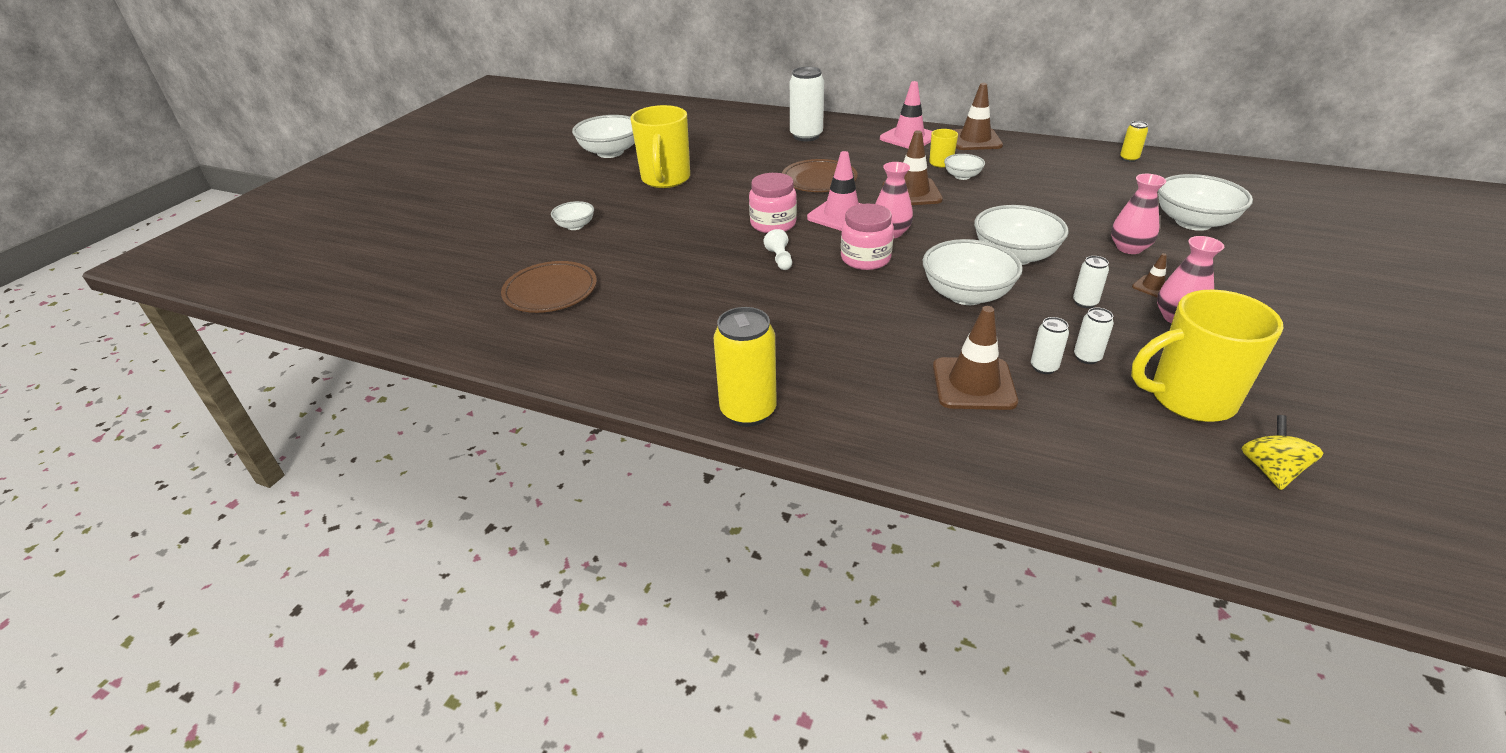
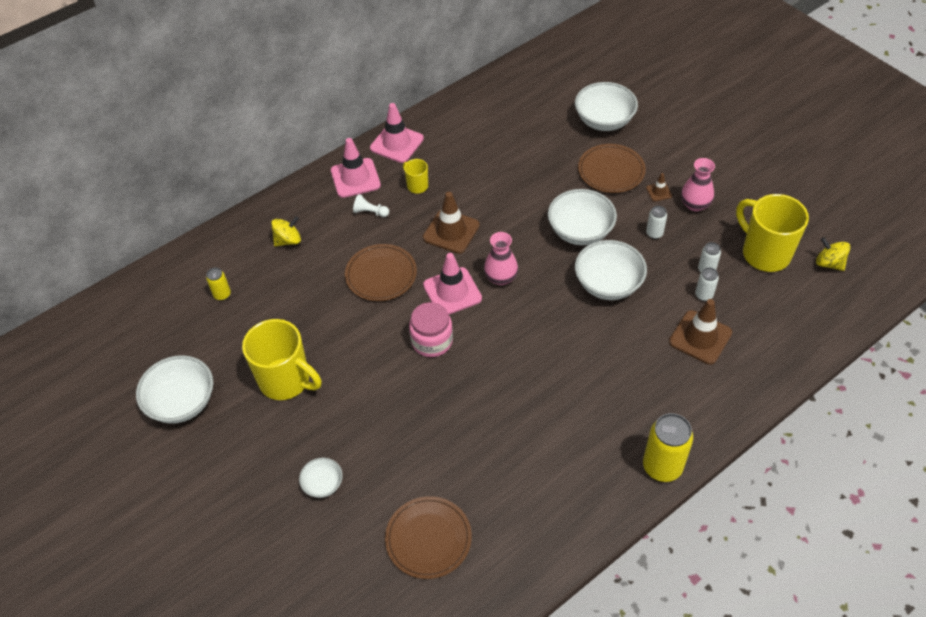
camera: 60 degrees left, 15 degrees up
white pawn [764,229,792,270] -> white pawn moved to [353,194,389,217]
white can [790,67,824,141] -> yellow spinning top [271,216,301,247]
pink jar [841,204,894,270] -> none
white bowl [944,154,985,180] -> none
brown traffic cone [952,83,1003,150] -> pink traffic cone [370,103,424,163]
pink vase [1111,174,1166,254] -> brown plate [578,144,646,193]
yellow can [1120,121,1148,162] -> yellow can moved to [206,268,231,301]
yellow mug [1131,290,1283,422] -> yellow mug turned 120 degrees clockwise [736,194,809,272]

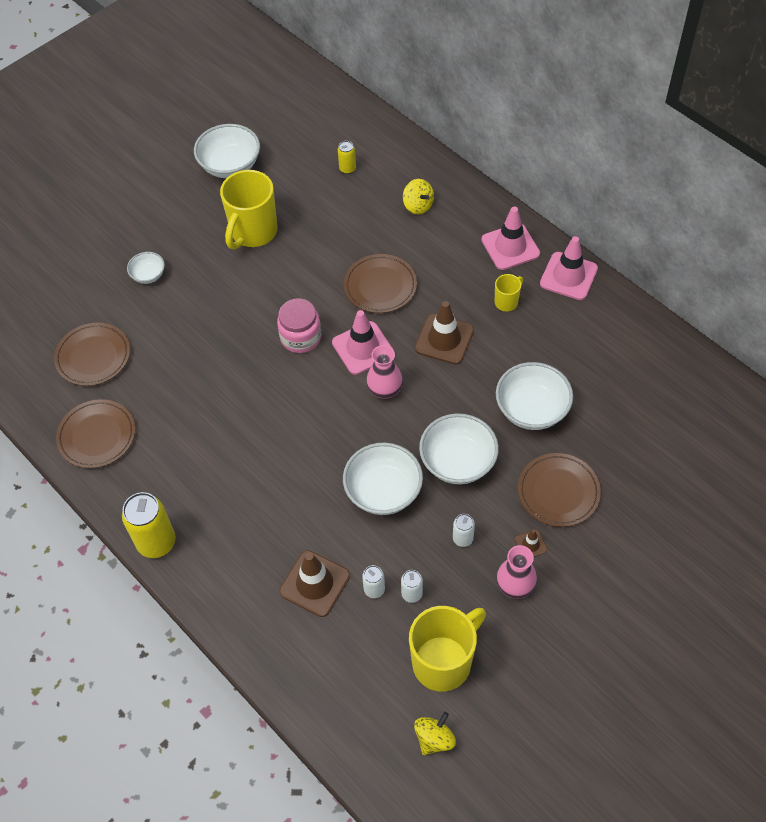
camera: 85 degrees right, 5 degrees up
white pawn [353,194,389,217] -> none
white bowl [575,82,638,131] -> white bowl moved to [496,362,573,430]
none -> brown plate [56,399,135,468]

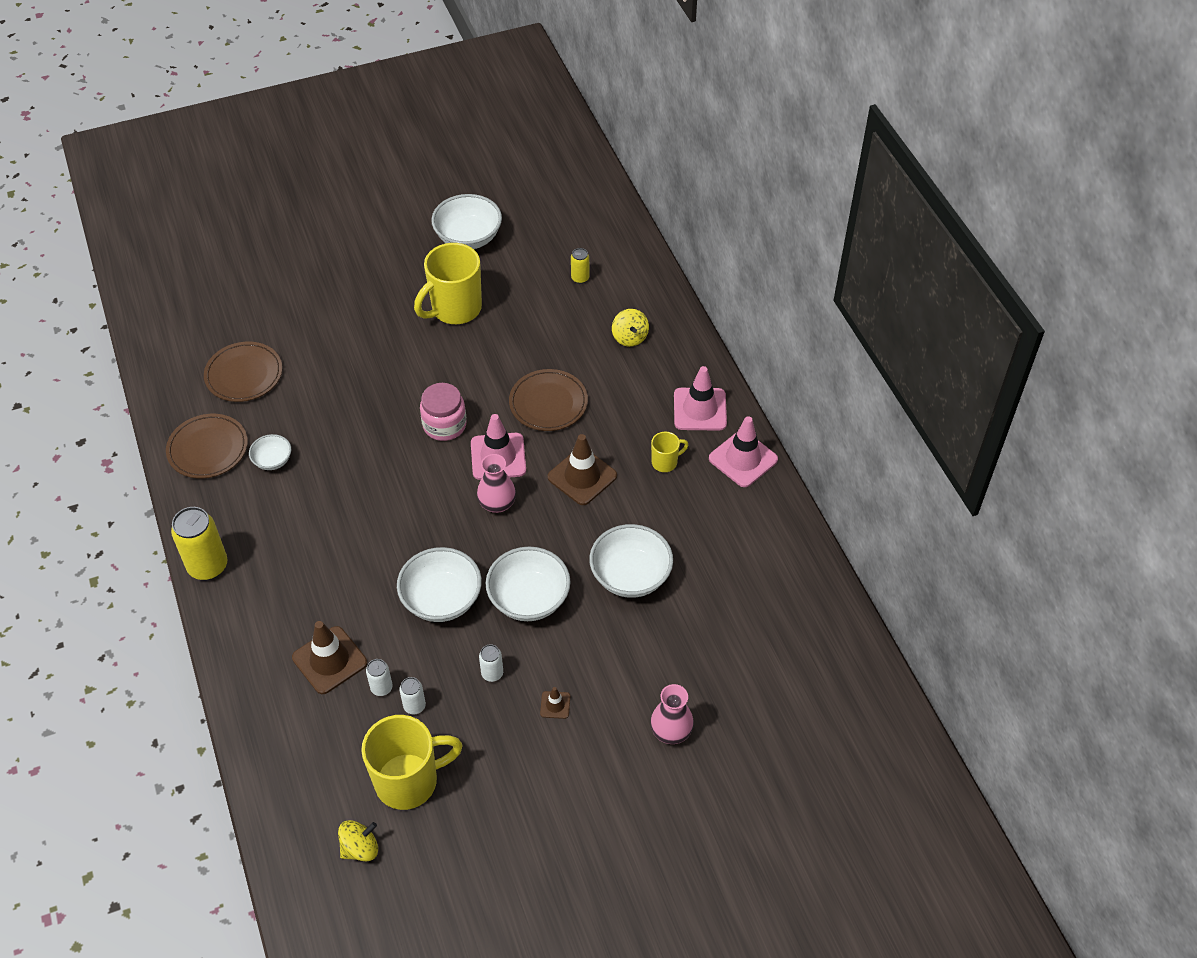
camera: 20 degrees right, 5 degrees down
white bowl [127,252,165,284] -> white bowl moved to [249,434,291,470]
pink vase [496,545,537,599] -> pink vase moved to [650,684,694,744]
brown plate [518,453,601,527] -> none

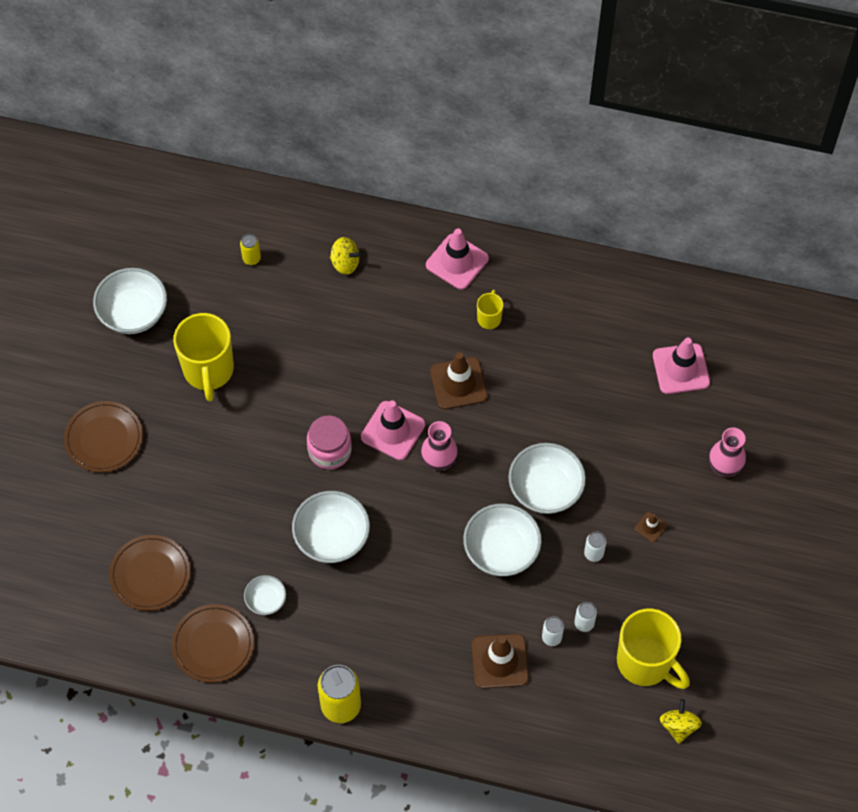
camera: 55 degrees left, 10 degrees up
yellow mug [361,715,463,810] -> yellow mug turned 120 degrees clockwise [617,609,690,689]
brown plate [509,369,588,431] -> brown plate moved to [64,401,143,472]
white bowl [589,524,673,598] -> white bowl moved to [292,491,370,563]
pink traffic cone [709,416,778,487] -> pink traffic cone moved to [653,337,710,394]

